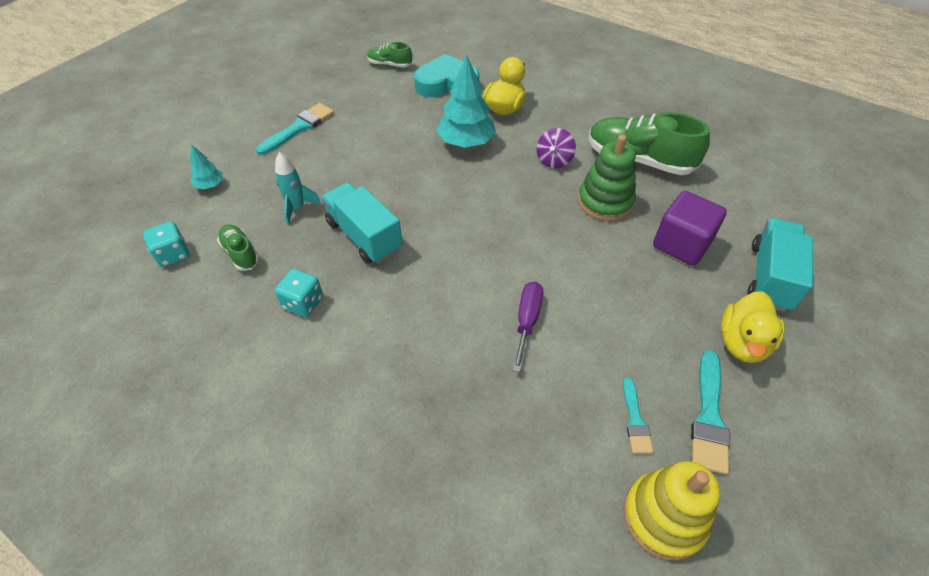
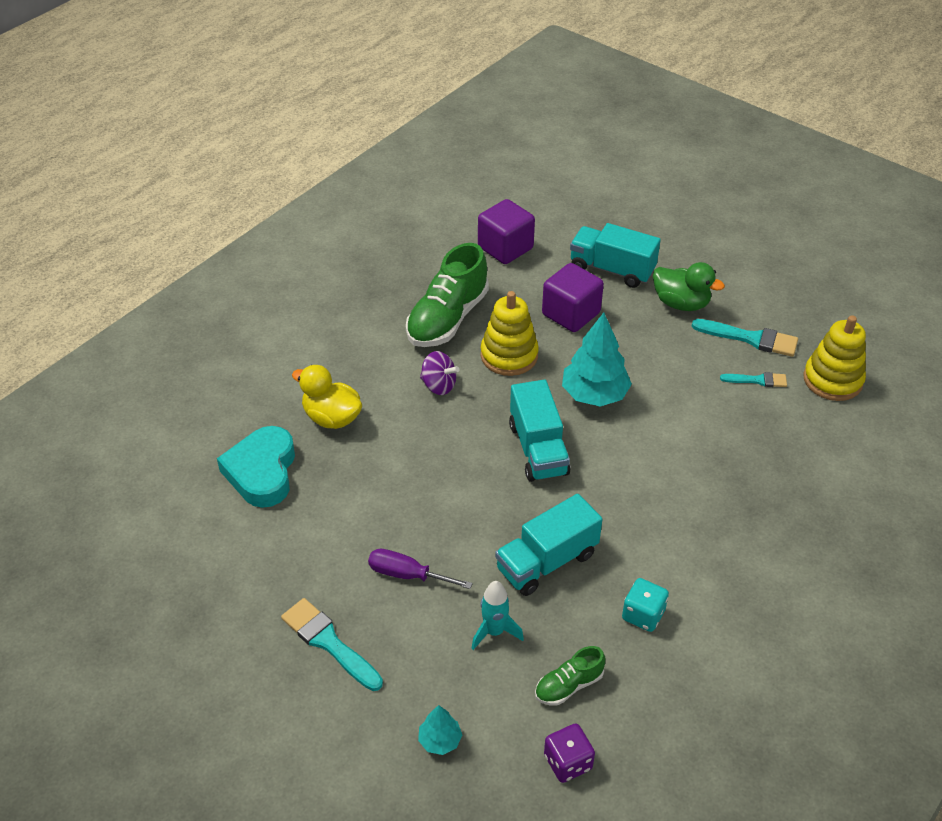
camera: 85 degrees left, 5 degrees down
turquoise dice [143,221,190,267] -> purple dice [544,723,595,783]
green shoe [367,42,412,67] -> none
turquoise tree [436,54,496,148] -> turquoise tree moved to [562,313,632,407]
purple screwdriver [513,282,543,372] -> purple screwdriver moved to [368,549,473,589]
green stacking toy [578,135,636,221] -> yellow stacking toy [481,291,539,376]
yellow duck [721,291,785,363] -> green duck [653,262,725,311]
none -> purple cube [478,199,535,264]
none -> turquoise truck [509,380,570,482]

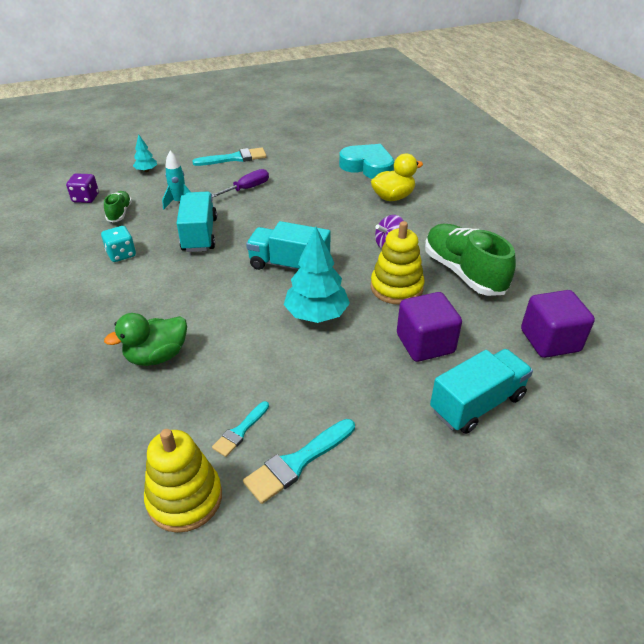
camera: 120 degrees right, 5 degrees down
green duck [653,262,725,311] -> green duck moved to [104,313,187,366]

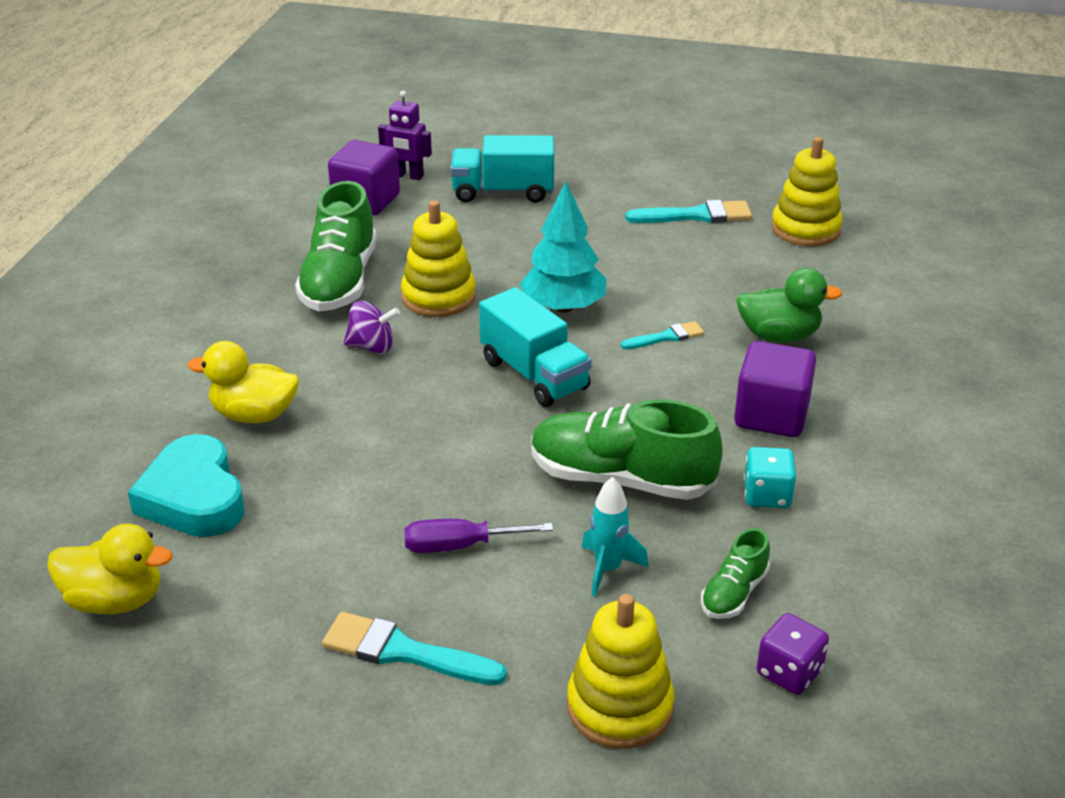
camera: 145 degrees left, 5 degrees down
turquoise tree [133,134,157,172] -> yellow stacking toy [567,594,675,749]
turquoise truck [177,191,217,252] -> green shoe [531,399,723,500]
turquoise brush [212,401,269,457] -> turquoise brush moved to [621,321,704,349]
purple cube [397,292,462,362] -> purple cube moved to [734,341,816,437]
none -> yellow duck [47,524,172,614]
none -> purple robot [378,91,432,180]

